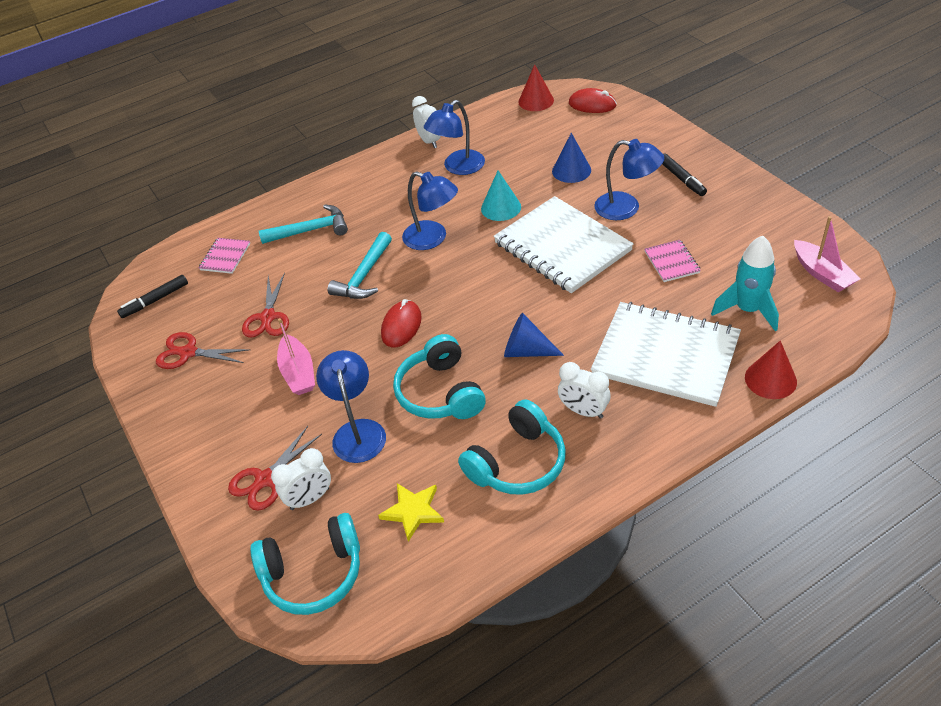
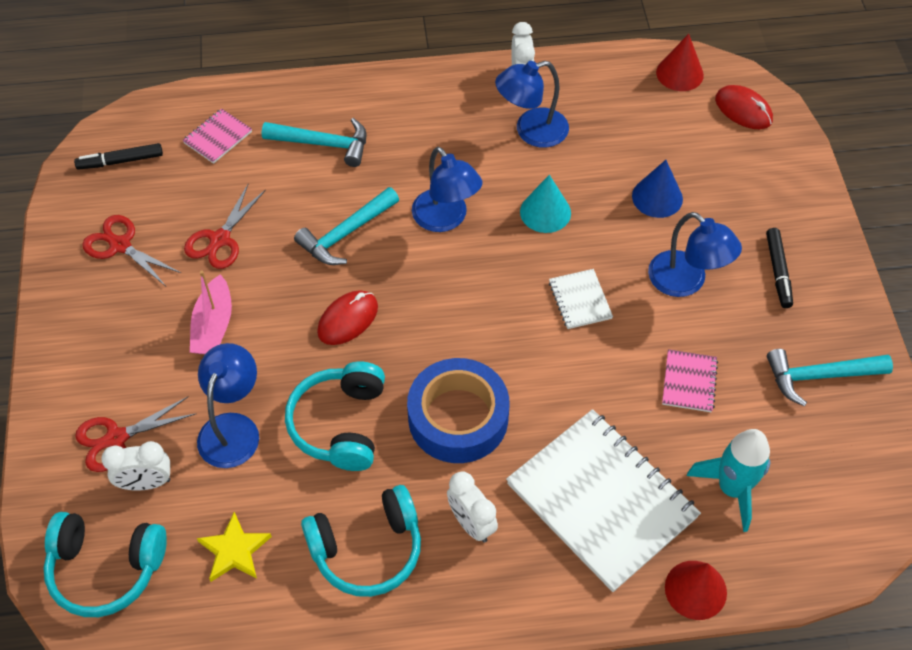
camera: 20 degrees right, 10 degrees up
white notebook [493,196,634,293] -> white notebook [549,269,613,329], size x0.43
blue cone [504,313,564,357] -> blue tape [407,358,509,463]
pink boat [794,216,860,292] -> none
none -> turquoise hammer [767,349,893,406]

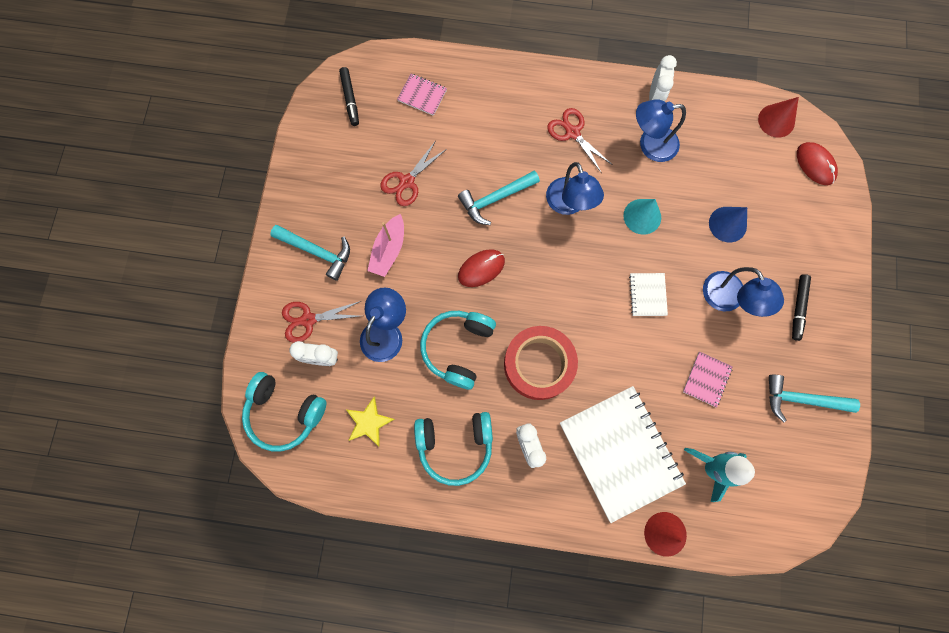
camera: 15 degrees right, 20 degrees up
black marker [74,143,163,170] -> black marker turned 105 degrees counterclockwise [339,67,359,126]
red scissors [82,215,181,286] -> red scissors moved to [547,108,613,173]
pink notebook [182,108,252,164] -> pink notebook turned 60 degrees clockwise [397,74,447,116]
turquoise hammer [262,118,366,167] -> turquoise hammer moved to [270,225,350,281]
blue tape [407,358,509,463] -> red tape [504,326,578,400]

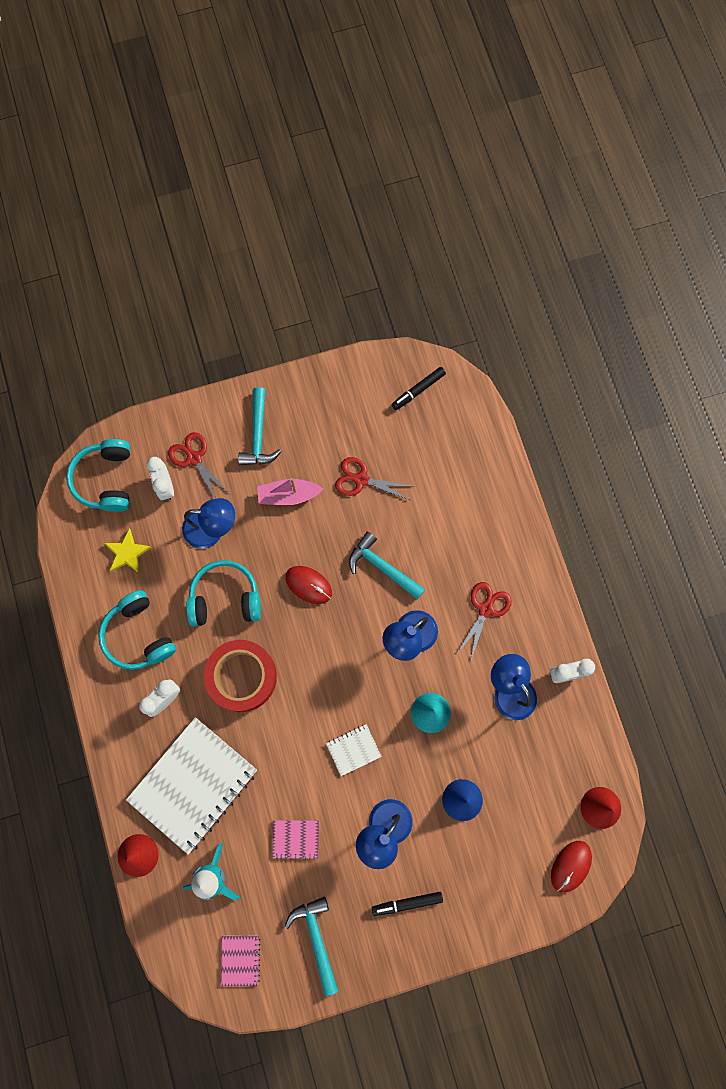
camera: 65 degrees right, 0 degrees up
pink notebook [397,74,447,116] -> pink notebook moved to [221,935,260,986]

